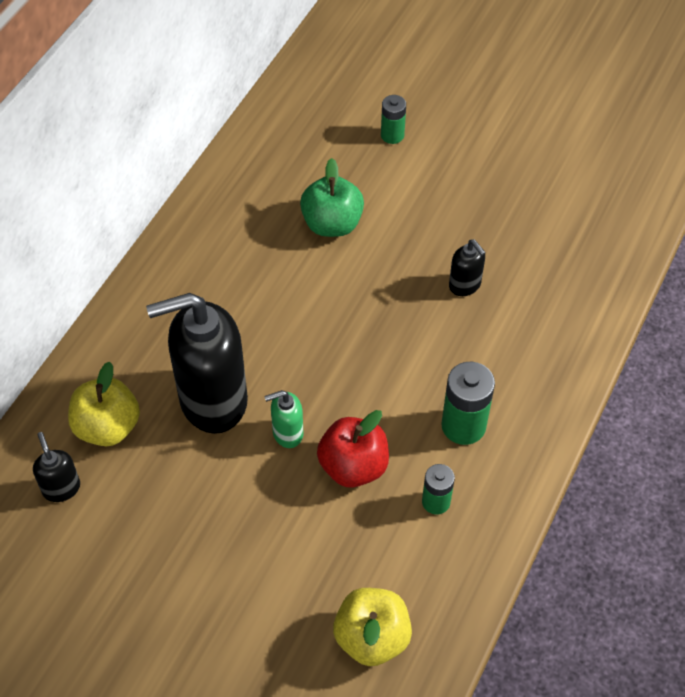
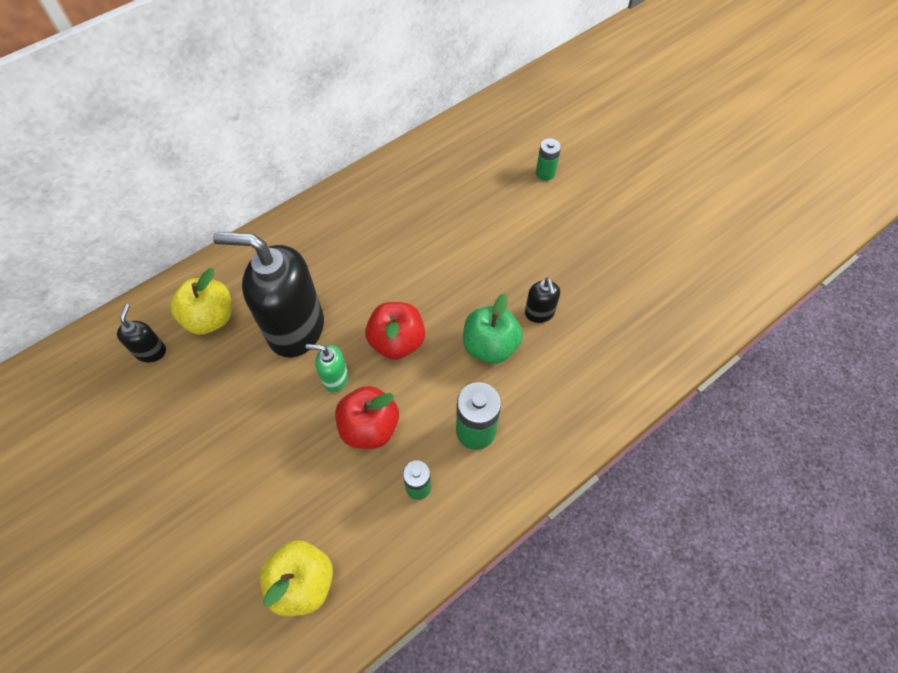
camera: 25 degrees right, 5 degrees up
green apple [300,158,364,237] -> green apple moved to [463,293,523,364]
none -> red apple [365,302,425,360]

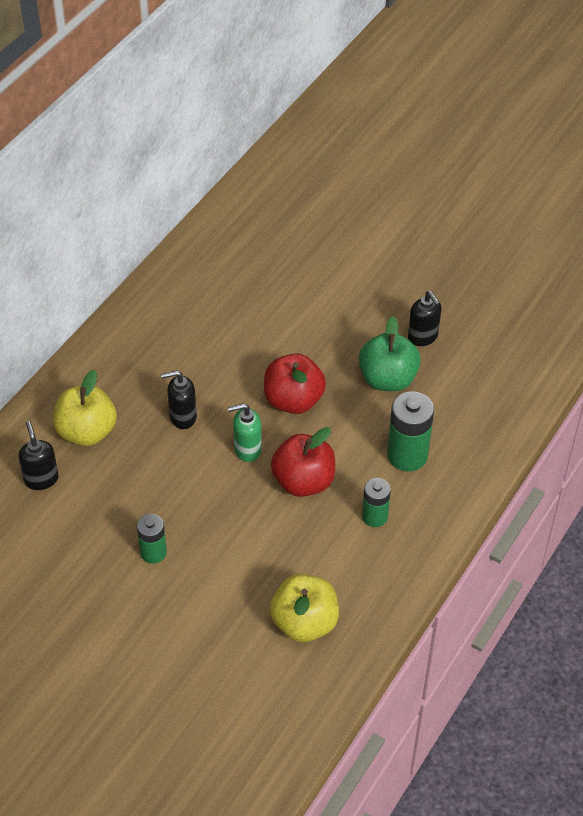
camera: 20 degrees left, 10 degrees down
black soap dispenser [213,232,324,357] -> black soap dispenser [161,370,197,429], size x0.44
green battery [536,138,561,181] -> green battery moved to [137,514,167,564]

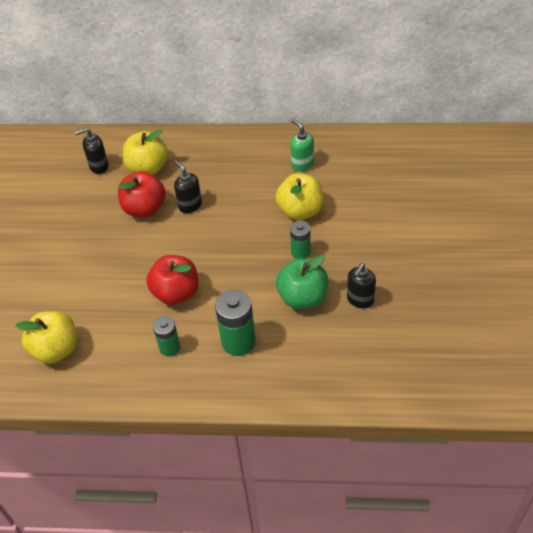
camera: 65 degrees right, 0 degrees up
black soap dispenser [19,421,59,490] -> black soap dispenser turned 150 degrees counterclockwise [75,128,109,174]
green battery [137,514,167,564] -> green battery moved to [290,220,311,259]
green soap dispenser [228,403,262,462] -> green soap dispenser moved to [291,119,314,172]
red apple [264,353,326,414] -> red apple moved to [118,171,166,217]
none -> yellow apple [275,173,324,220]

